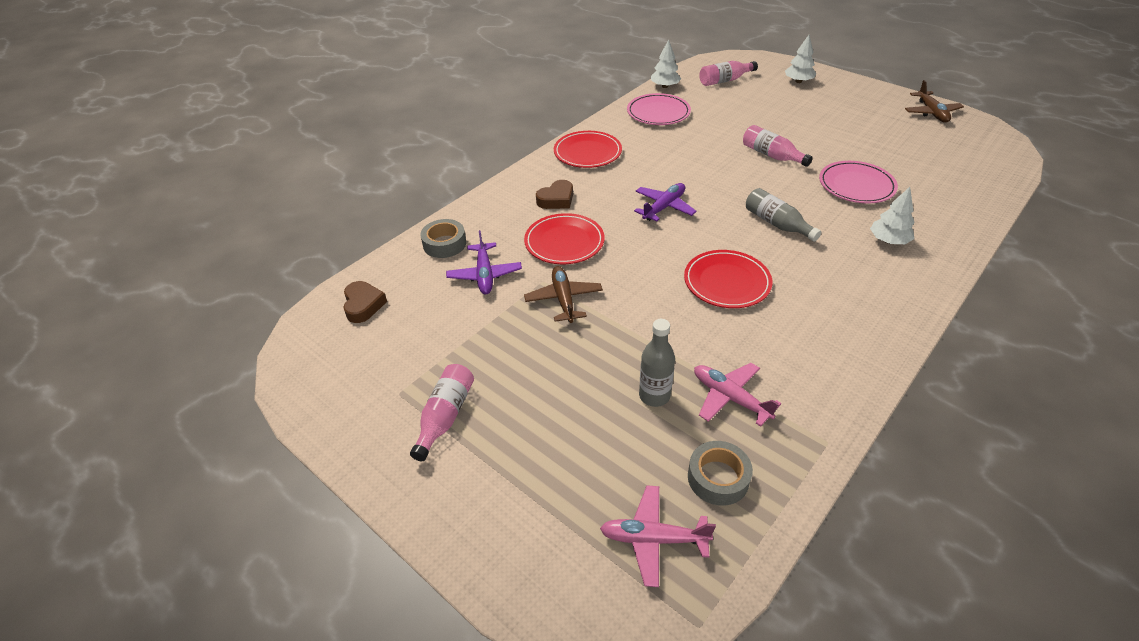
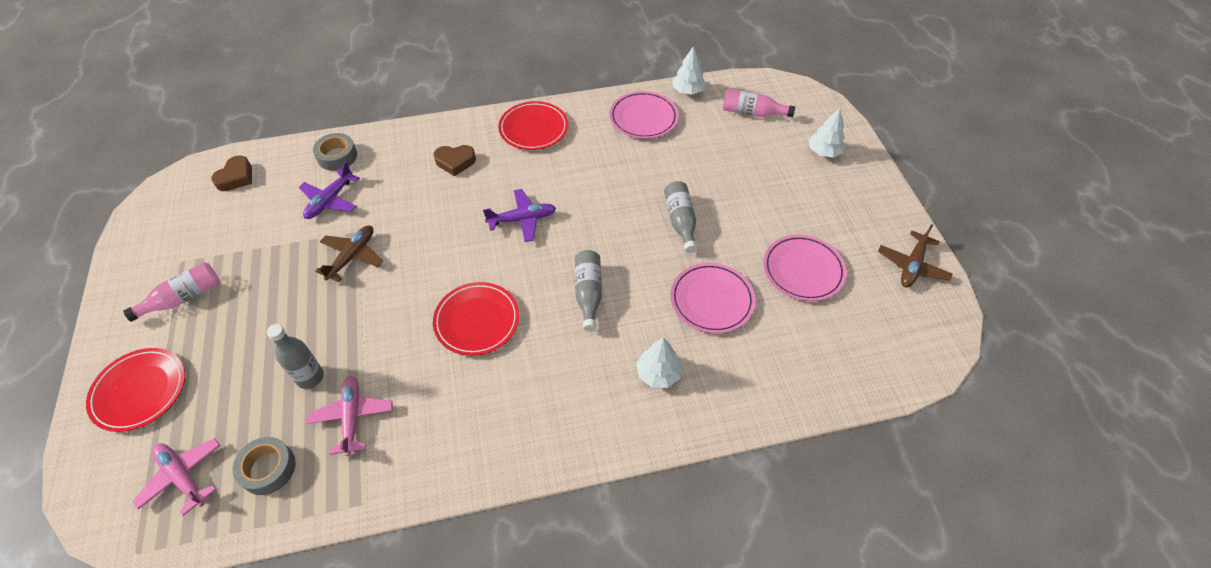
camera: 35 degrees right, 10 degrees up
red plate [524,213,605,264] -> red plate moved to [86,348,185,432]
pink bottle [743,125,813,167] -> grey bottle [664,181,697,253]
none -> pink plate [763,235,846,301]

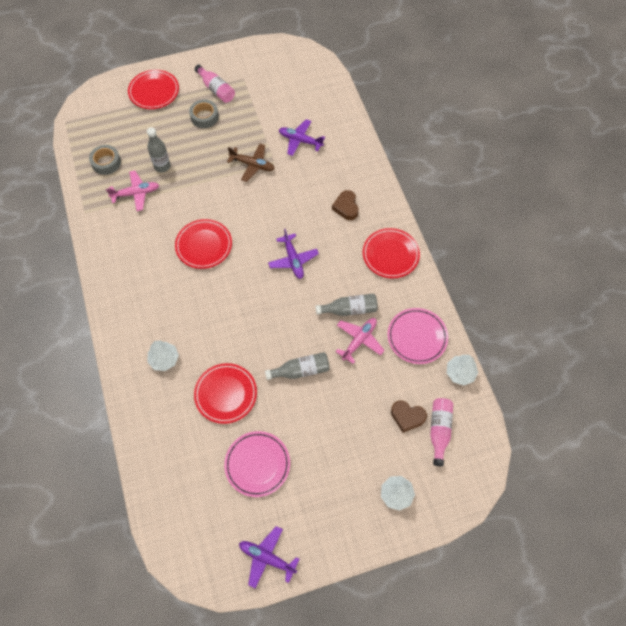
camera: 85 degrees right, 10 degrees up
pink plane [132,438,221,516] -> pink plane moved to [335,318,385,364]
brown heart [211,155,252,191] -> brown heart moved to [391,400,427,433]
grey tape [313,133,357,171] -> grey tape moved to [189,99,219,128]
grey bottle [575,250,602,331] -> grey bottle moved to [315,293,378,316]
pink plate [670,263,755,333] -> red plate [194,363,257,424]
brown plane [878,224,952,287] -> purple plane [239,526,299,588]

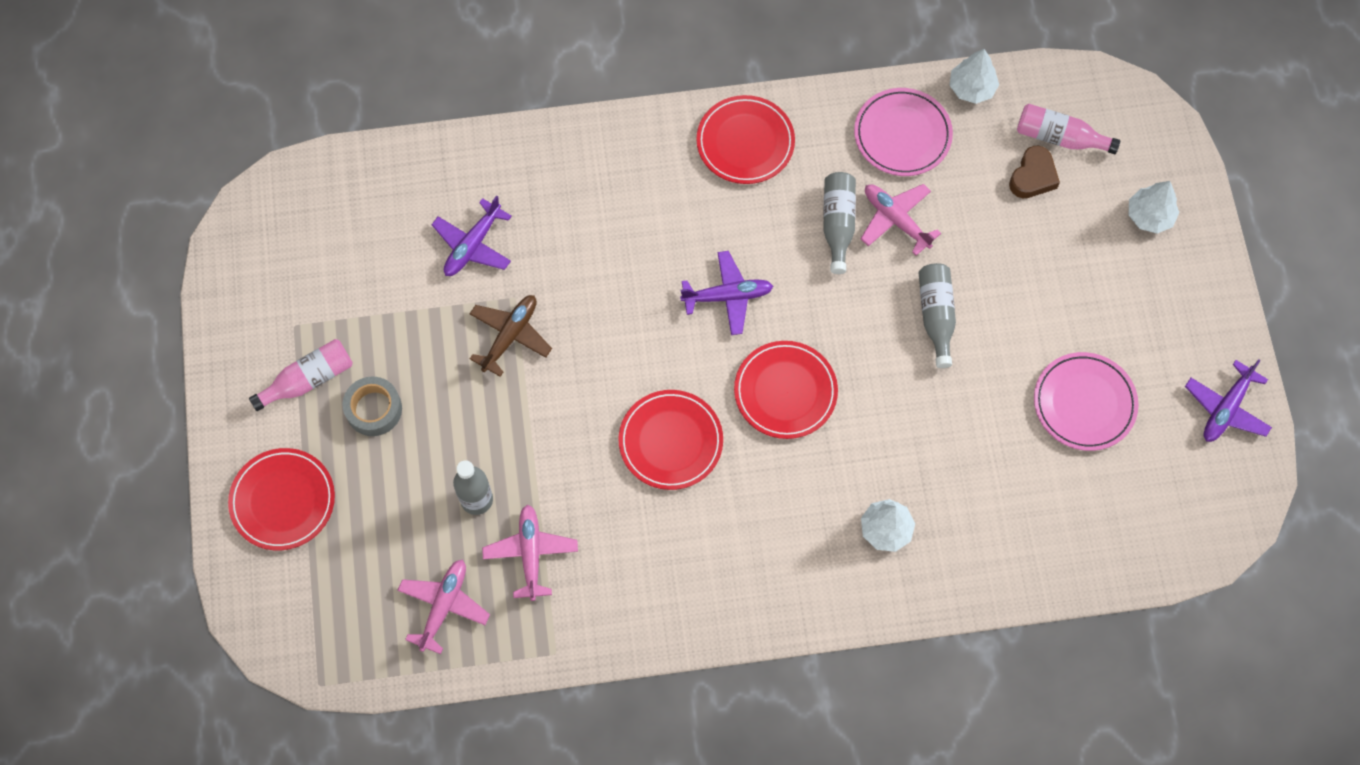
camera: 80 degrees left, 5 degrees up
grey tape [89,145,121,175] -> pink plane [397,560,490,654]
red plate [194,363,257,424] -> red plate moved to [734,341,838,439]
brown heart [332,190,359,220] -> none

